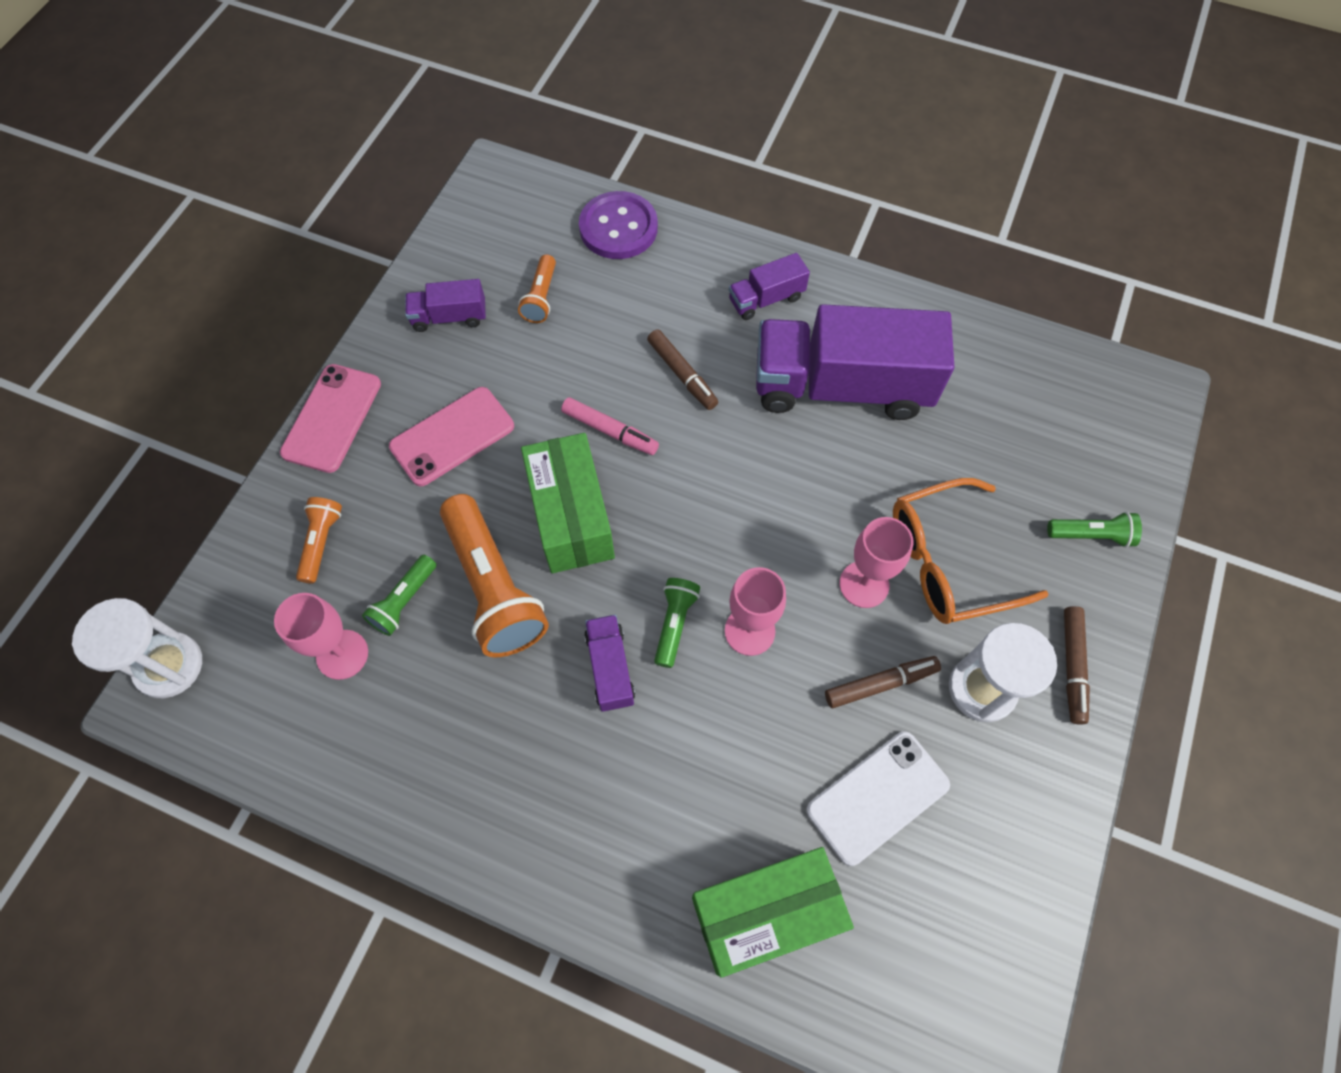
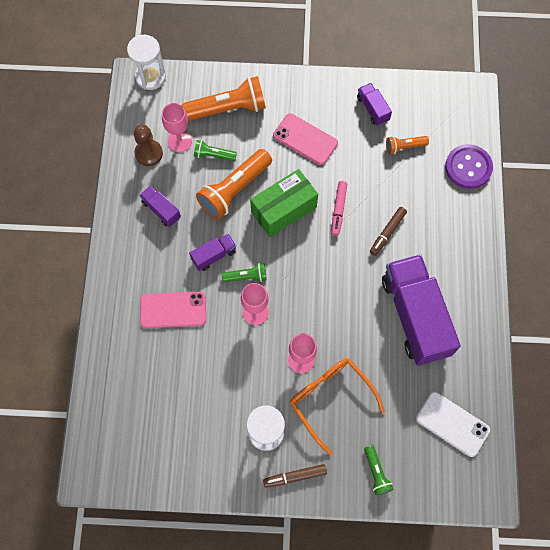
camera: 70 degrees right, 5 degrees up
pink phone [280,364,381,473] -> pink phone moved to [140,291,206,328]
orange flashlight [296,497,342,584] -> orange flashlight [182,76,266,121], size x1.98
green box [692,847,854,978] -> none
purple truck [729,253,810,320] -> purple truck moved to [139,185,181,227]
white phone [807,731,950,866] -> white phone moved to [416,392,490,457]
brown marker [825,656,941,708] -> none
none -> brown pawn [134,124,163,166]

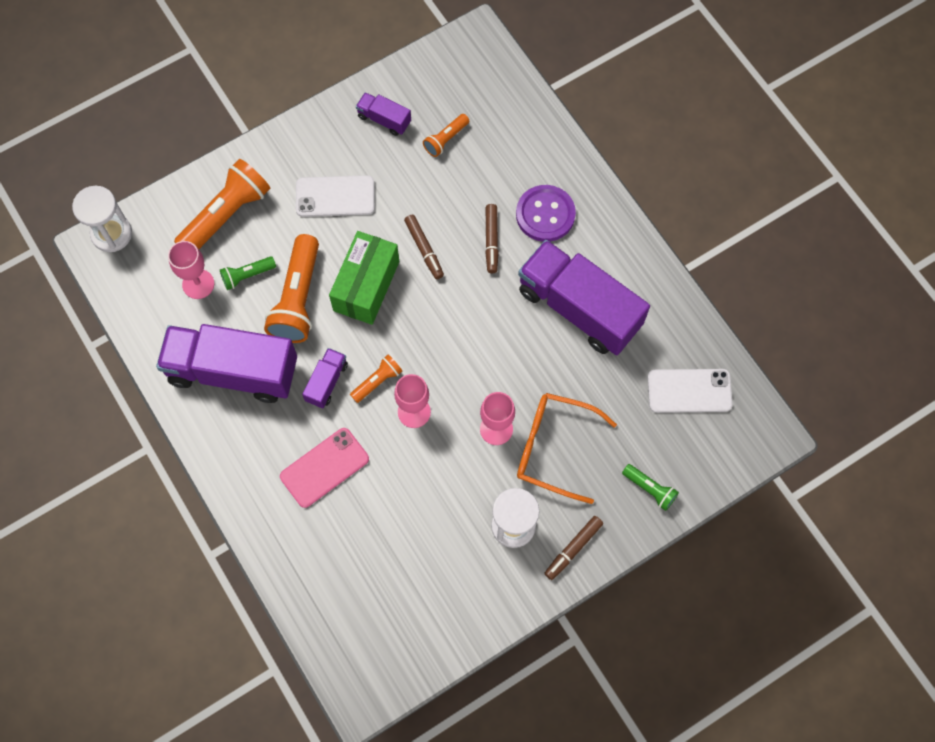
camera: 35 degrees left, 0 degrees up
brown pawn [134,124,163,166] -> none
purple truck [139,185,181,227] -> purple truck [156,324,297,403], size x2.25
green flashlight [222,263,267,282] -> orange flashlight [350,354,402,403]
pink phone [273,114,338,165] -> white phone [296,175,375,217]
pink marker [331,181,347,236] -> brown marker [404,215,444,279]
purple button [445,144,493,189] -> purple button moved to [516,185,576,242]

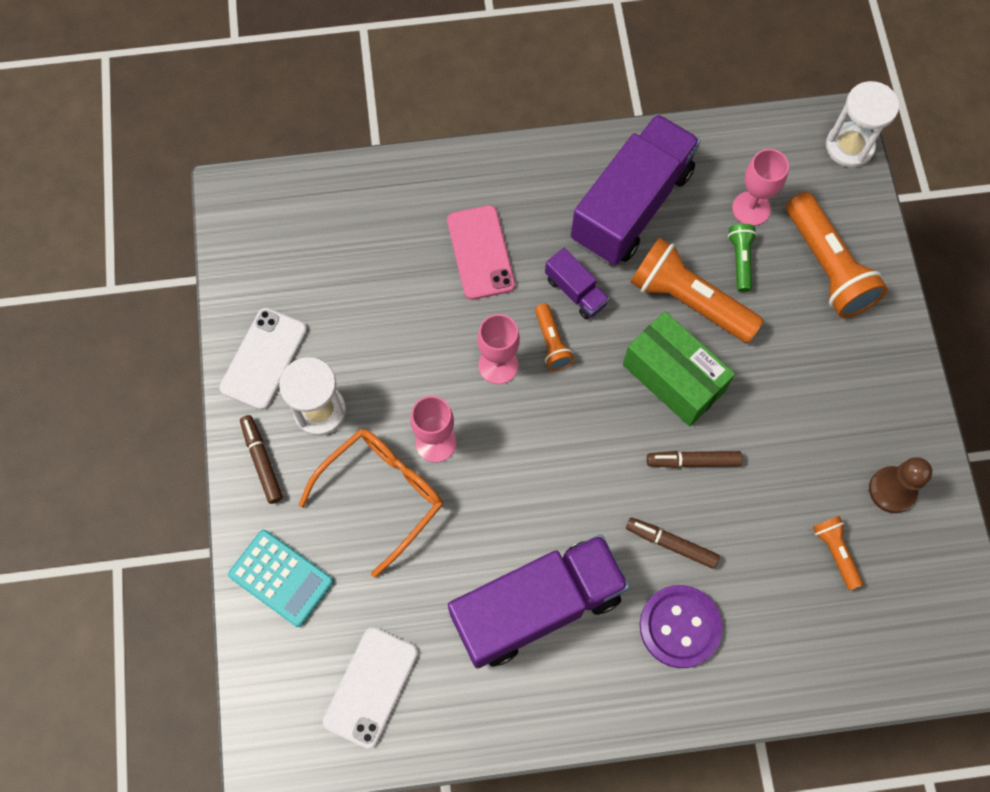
camera: 115 degrees right, 0 degrees up
white phone [296,175,375,217] -> white phone moved to [219,308,307,410]
purple truck [356,92,411,136] -> brown pawn [869,457,932,513]
green flashlight [622,464,679,511] -> turquoise calculator [228,530,333,627]

